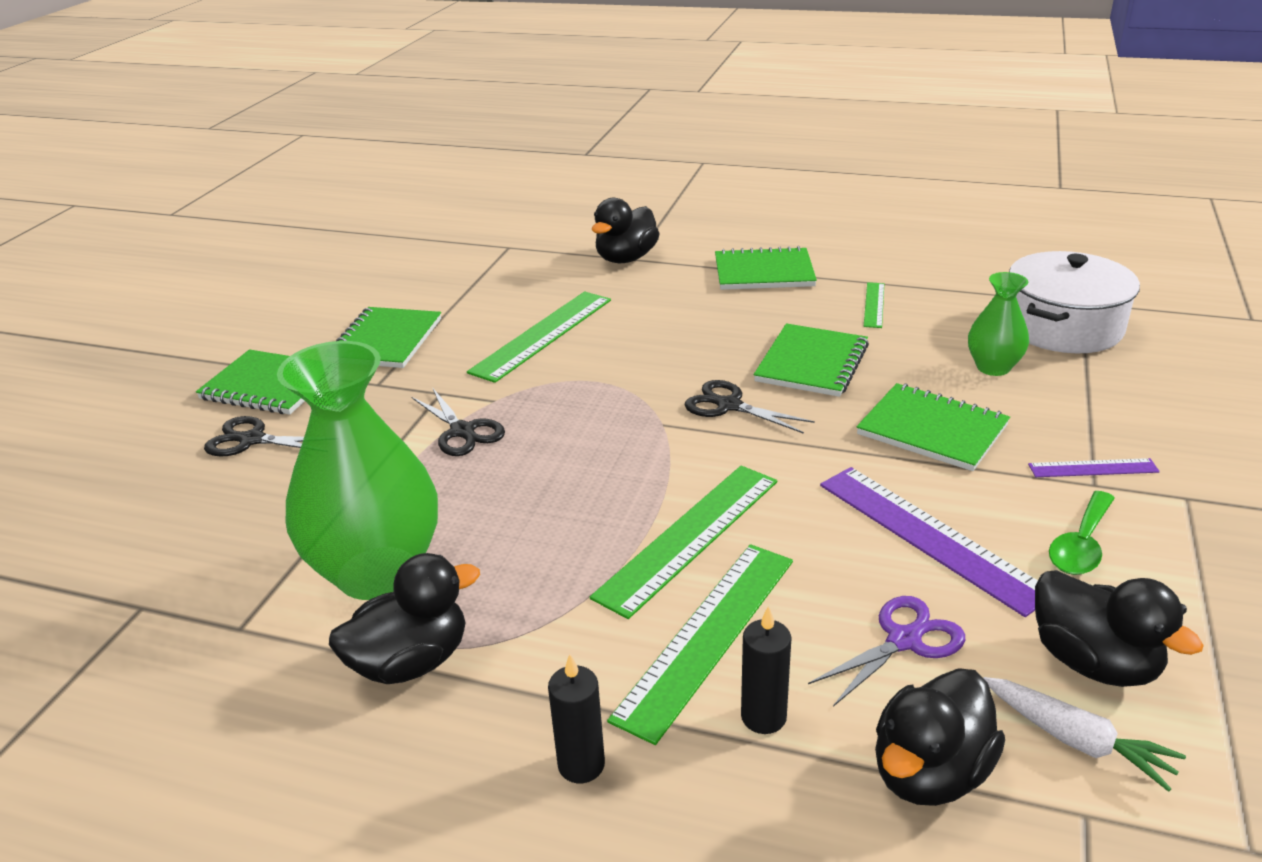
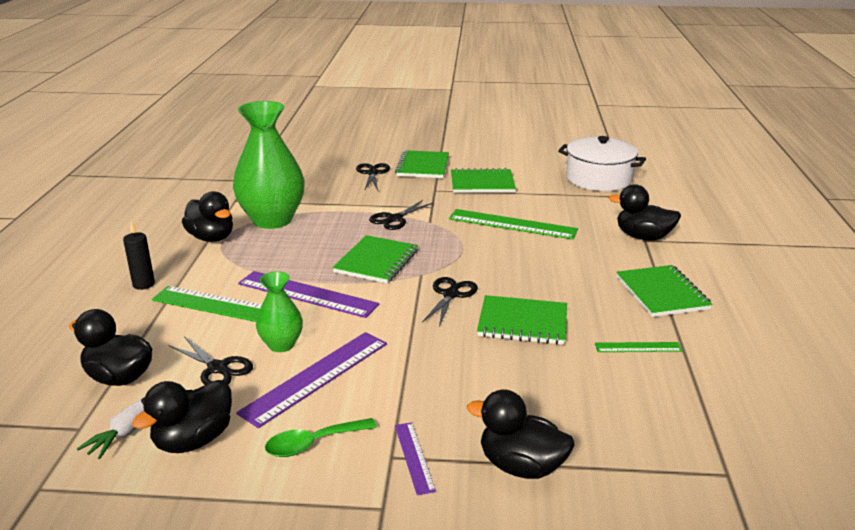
camera: 75 degrees right, 5 degrees down
green ruler [590,465,777,619] -> purple ruler [238,271,380,318]
black candle [741,606,792,734] -> none
purple scissors [808,596,965,707] -> black scissors [168,336,253,385]
green notebook [857,383,1010,471] -> green notebook moved to [333,235,418,284]
green vase [968,272,1029,376] -> green vase moved to [256,271,303,352]
white pot [1009,251,1140,353] -> white pot moved to [558,136,646,191]
green spoon [1049,491,1115,575] -> green spoon turned 45 degrees counterclockwise [265,418,377,457]
none -> black duck [467,389,575,479]

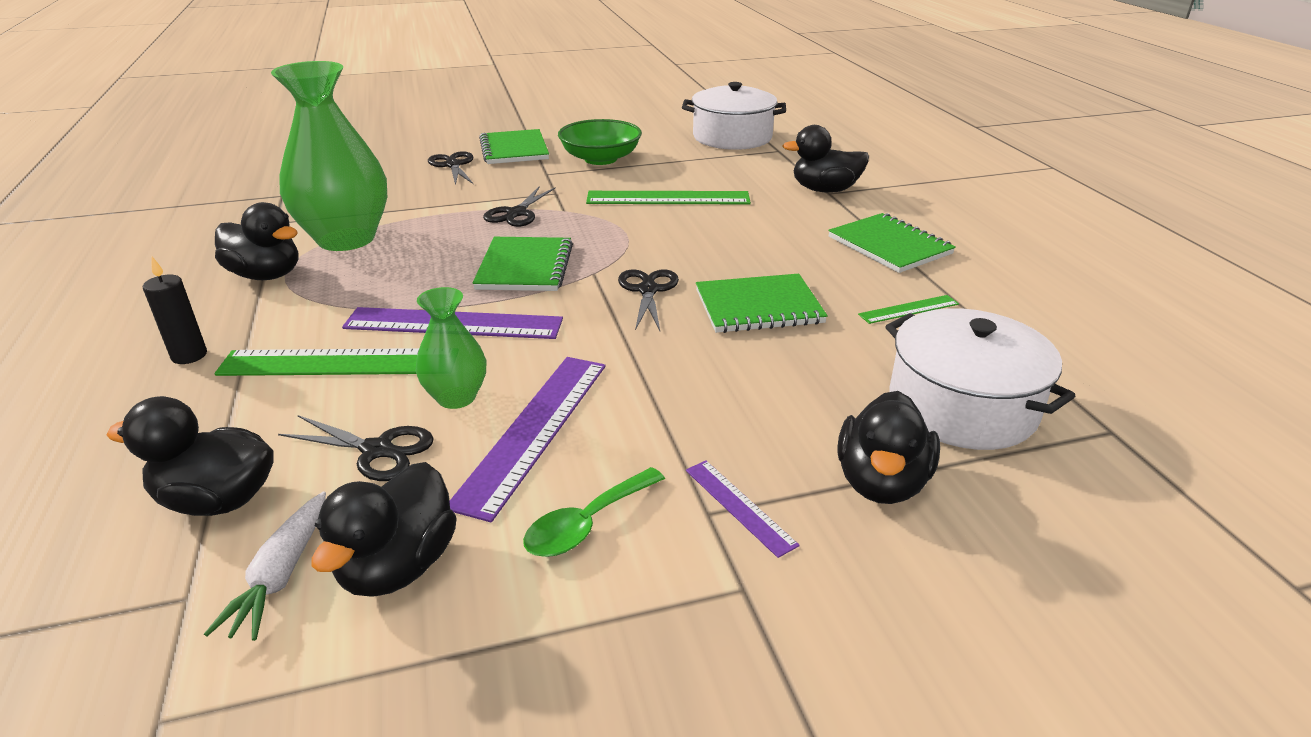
camera: 20 degrees left, 5 degrees up
green notebook [451,168,516,193] -> green bowl [558,119,642,165]
black duck [467,389,575,479] -> black duck turned 75 degrees counterclockwise [838,391,940,504]
none -> white pot [885,308,1075,450]

